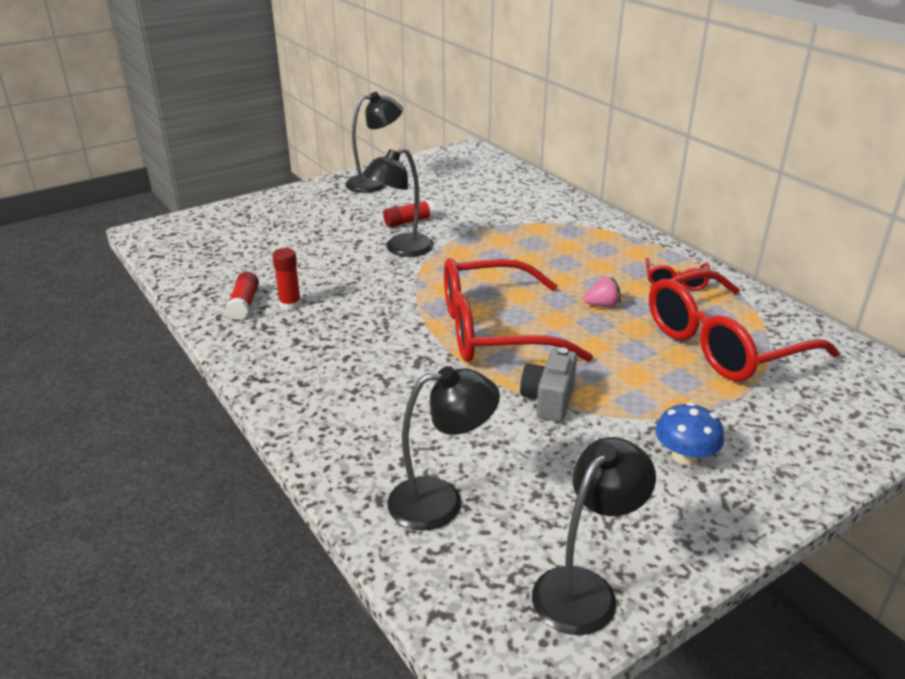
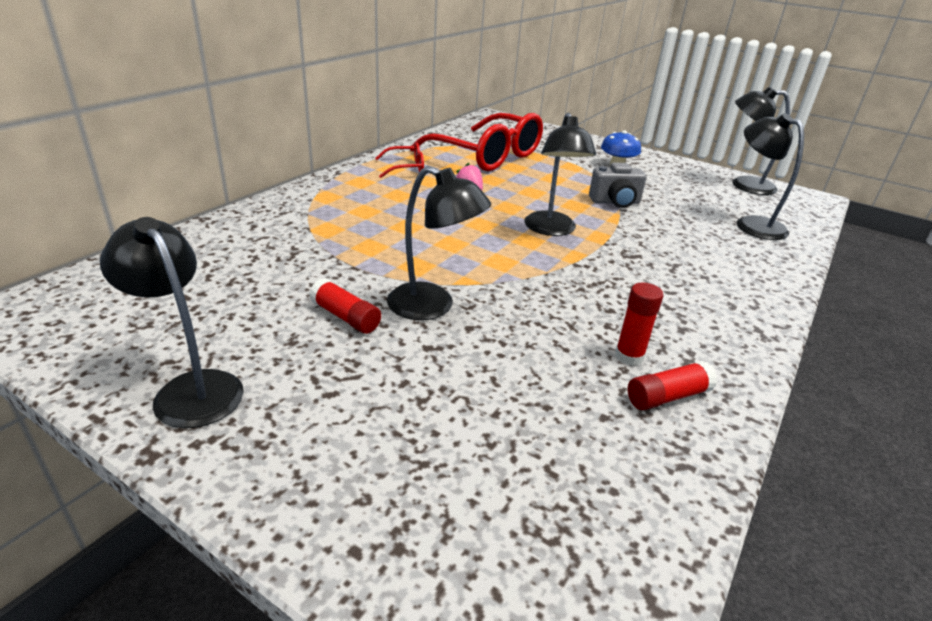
camera: 115 degrees left, 0 degrees up
red glasses [444,258,593,362] -> black lamp [525,113,596,236]

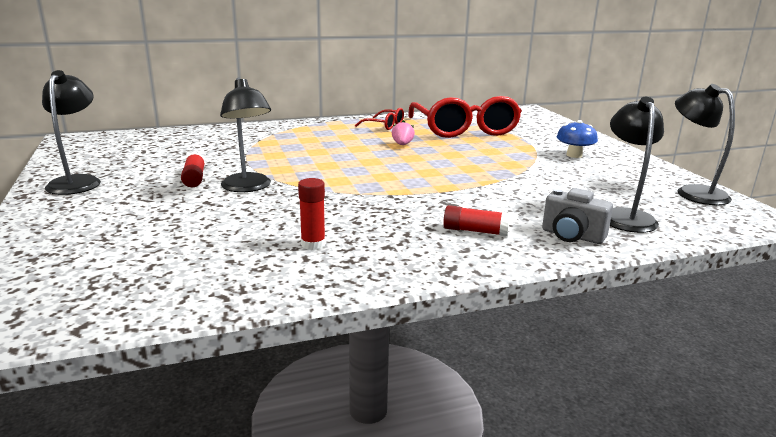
camera: 40 degrees right, 10 degrees down
black lamp [525,113,596,236] -> none
grey camera [589,162,646,208] -> grey camera moved to [542,188,613,244]
red glue stick [627,360,717,410] -> red glue stick moved to [443,205,510,236]

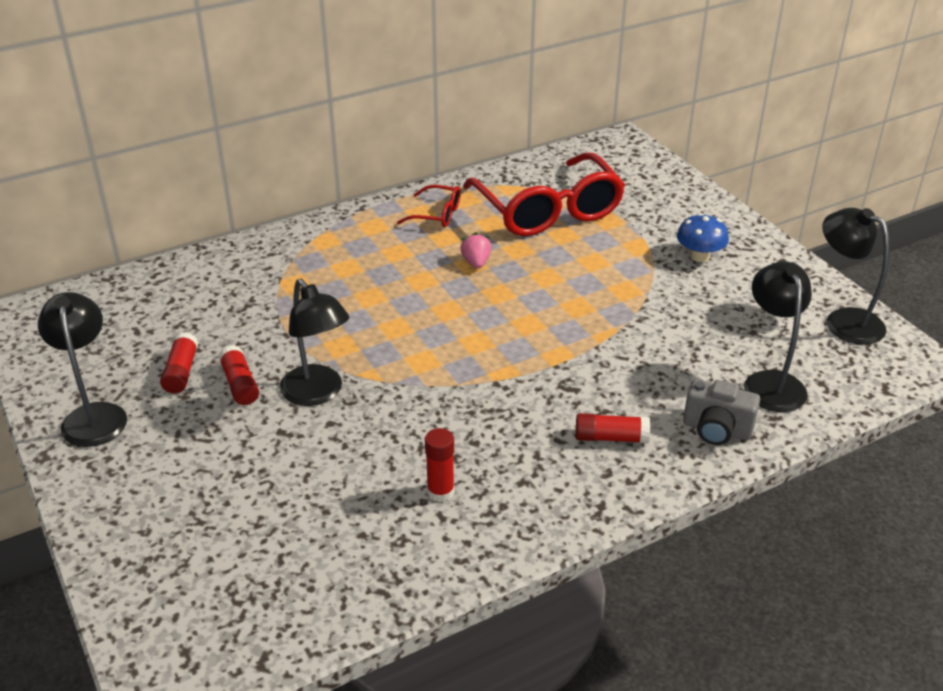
camera: 10 degrees left, 15 degrees up
none -> red glue stick [160,332,198,393]

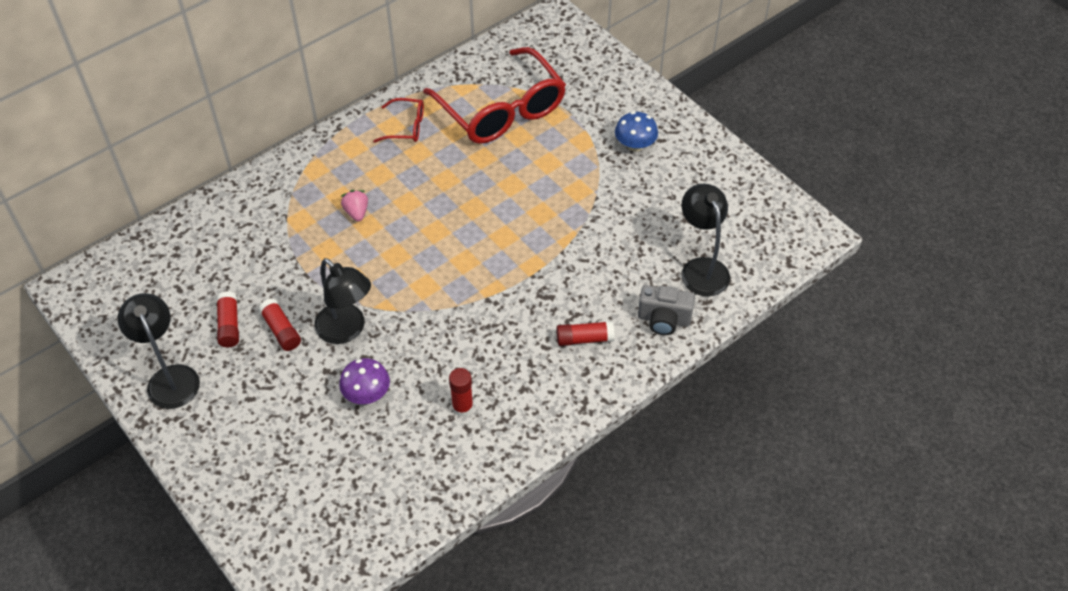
camera: 10 degrees left, 15 degrees up
pink strawberry [460,232,491,269] -> pink strawberry moved to [341,190,368,222]
black lamp [822,208,890,345] -> none
none -> purple mushroom [339,358,390,404]

